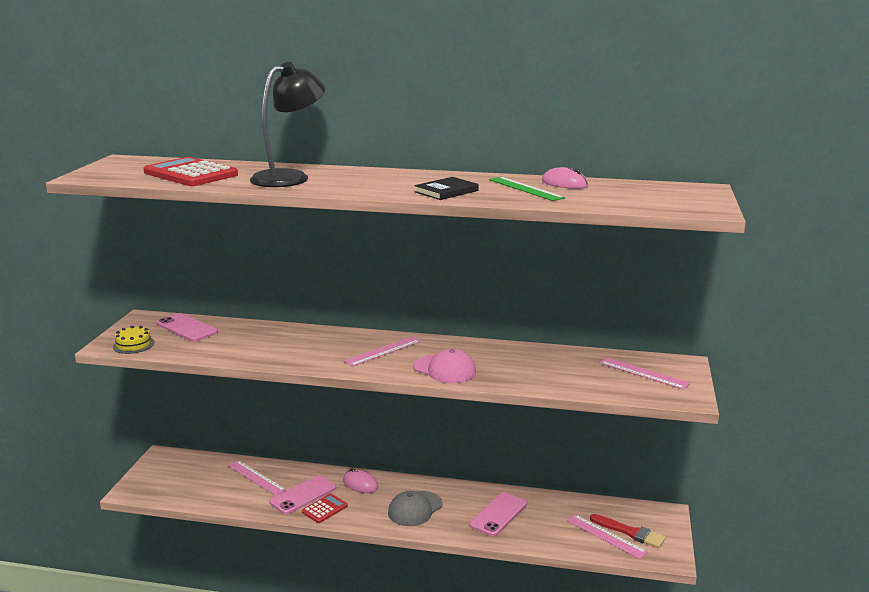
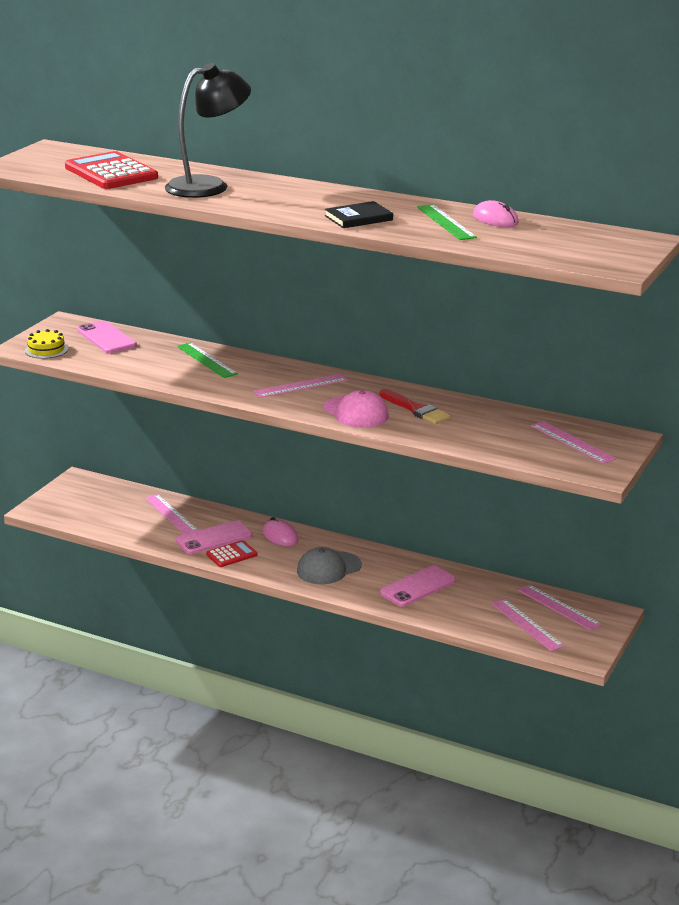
camera: 15 degrees right, 5 degrees up
red brush [590,514,666,548] -> red brush moved to [380,389,450,424]
none -> green ruler [177,342,238,378]
none -> pink ruler [518,584,602,631]

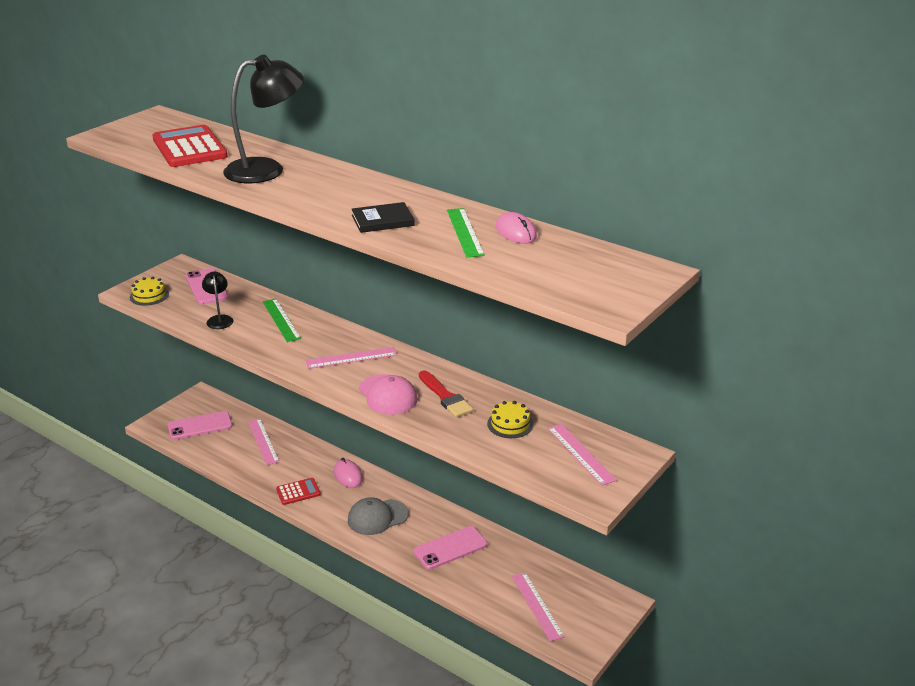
camera: 10 degrees right, 5 degrees up
pink phone [176,520,253,554] -> pink phone moved to [168,411,232,440]
pink ruler [518,584,602,631] -> none
none -> black lamp [202,272,234,329]
none -> yellow cake [487,401,534,438]

